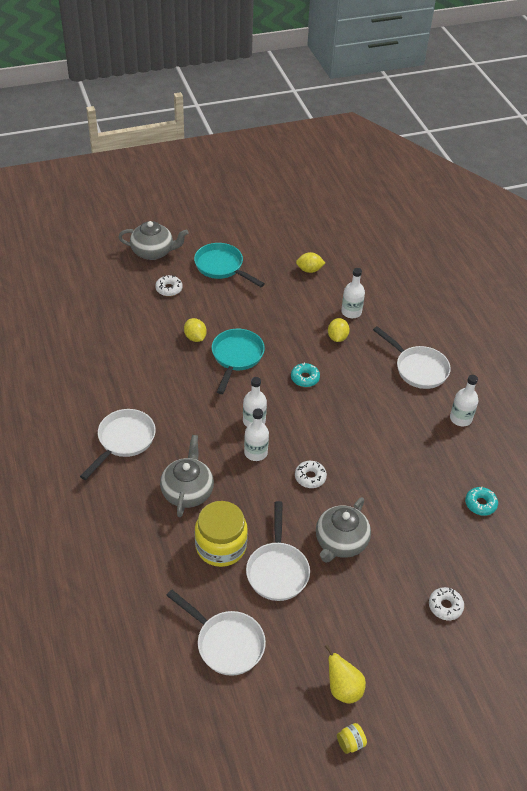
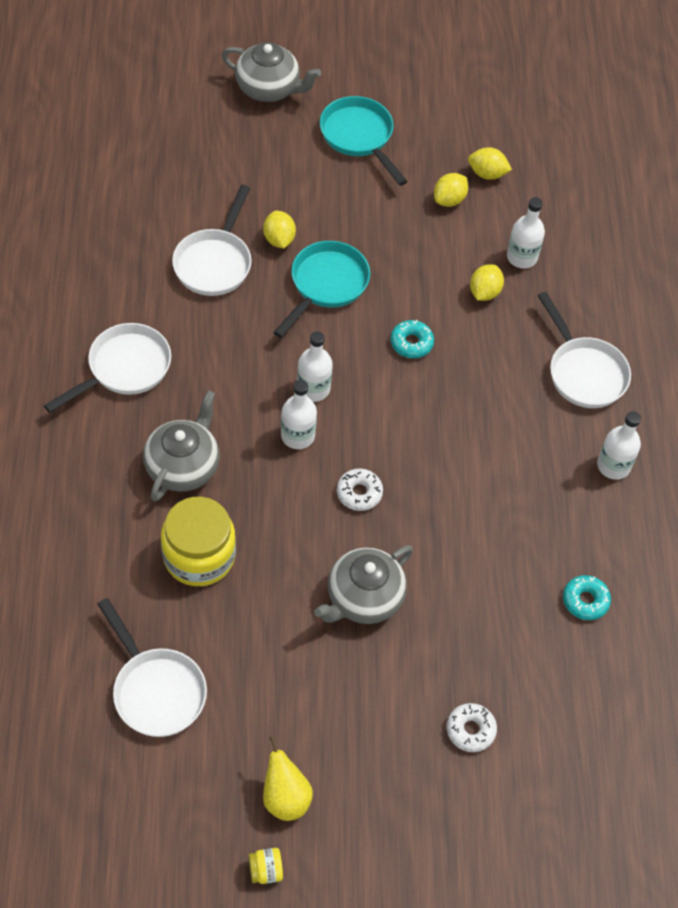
camera: 15 degrees right, 10 degrees up
white donut [155,275,183,296] -> none
white pan [246,501,310,601] -> white pan moved to [172,185,252,296]
none -> yellow lemon [434,173,468,207]

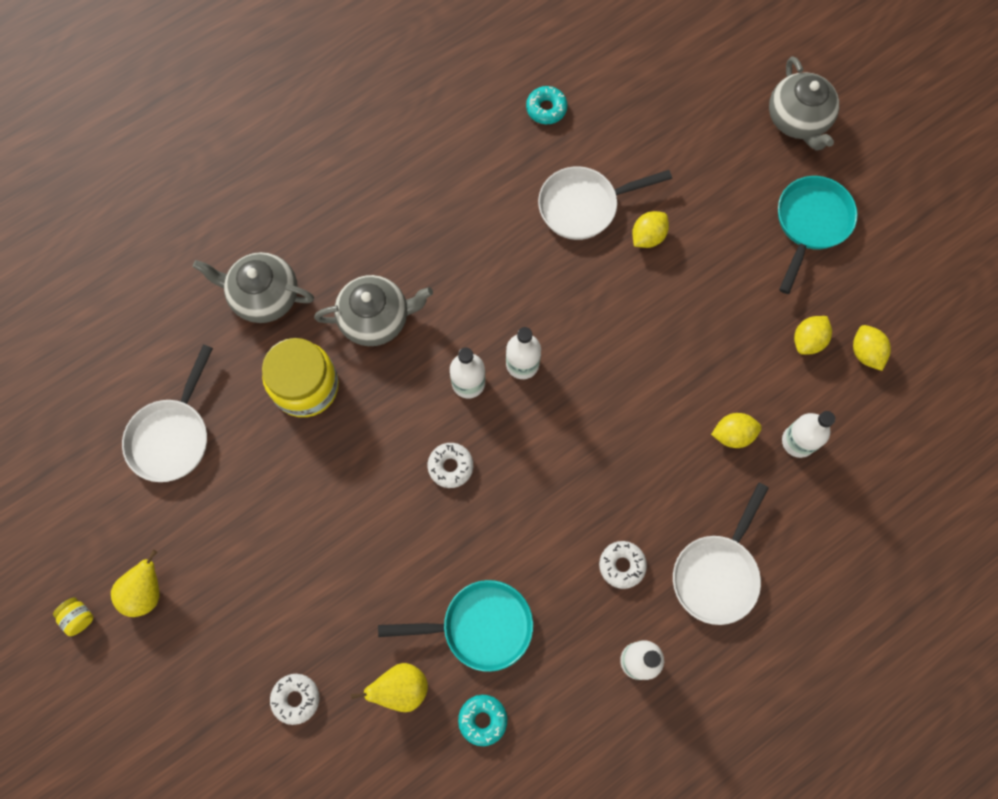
camera: 60 degrees right, 15 degrees up
white pan [44,323,171,413] -> none
turquoise pan [273,241,370,338] -> turquoise pan moved to [378,580,533,672]
grey teapot [314,545,413,624] -> grey teapot moved to [193,252,314,323]
turquoise donut [391,320,434,358] -> turquoise donut moved to [526,86,568,124]
yellow lemon [434,173,468,207] -> yellow lemon turned 60 degrees counterclockwise [794,316,832,355]
none -> yellow pear [351,663,428,712]
none -> white donut [599,541,647,589]

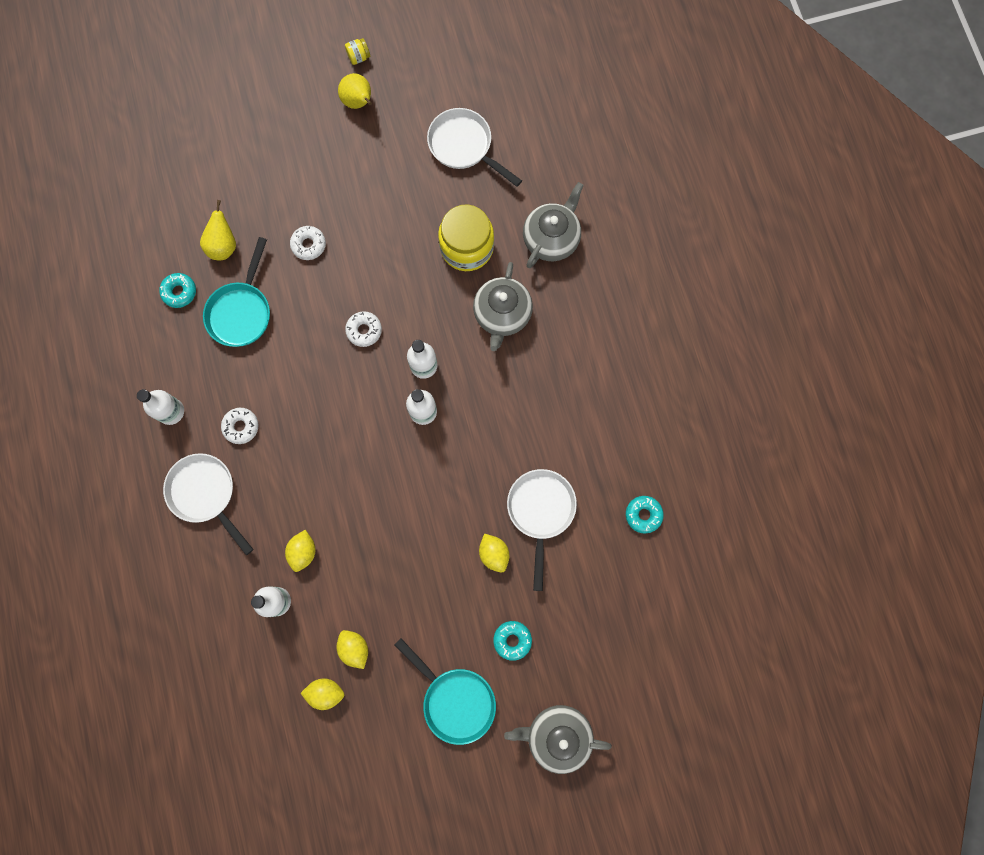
camera: 110 degrees right, 5 degrees up
white donut [270,674,319,725] -> white donut moved to [290,226,326,260]
none -> turquoise donut [493,621,532,661]

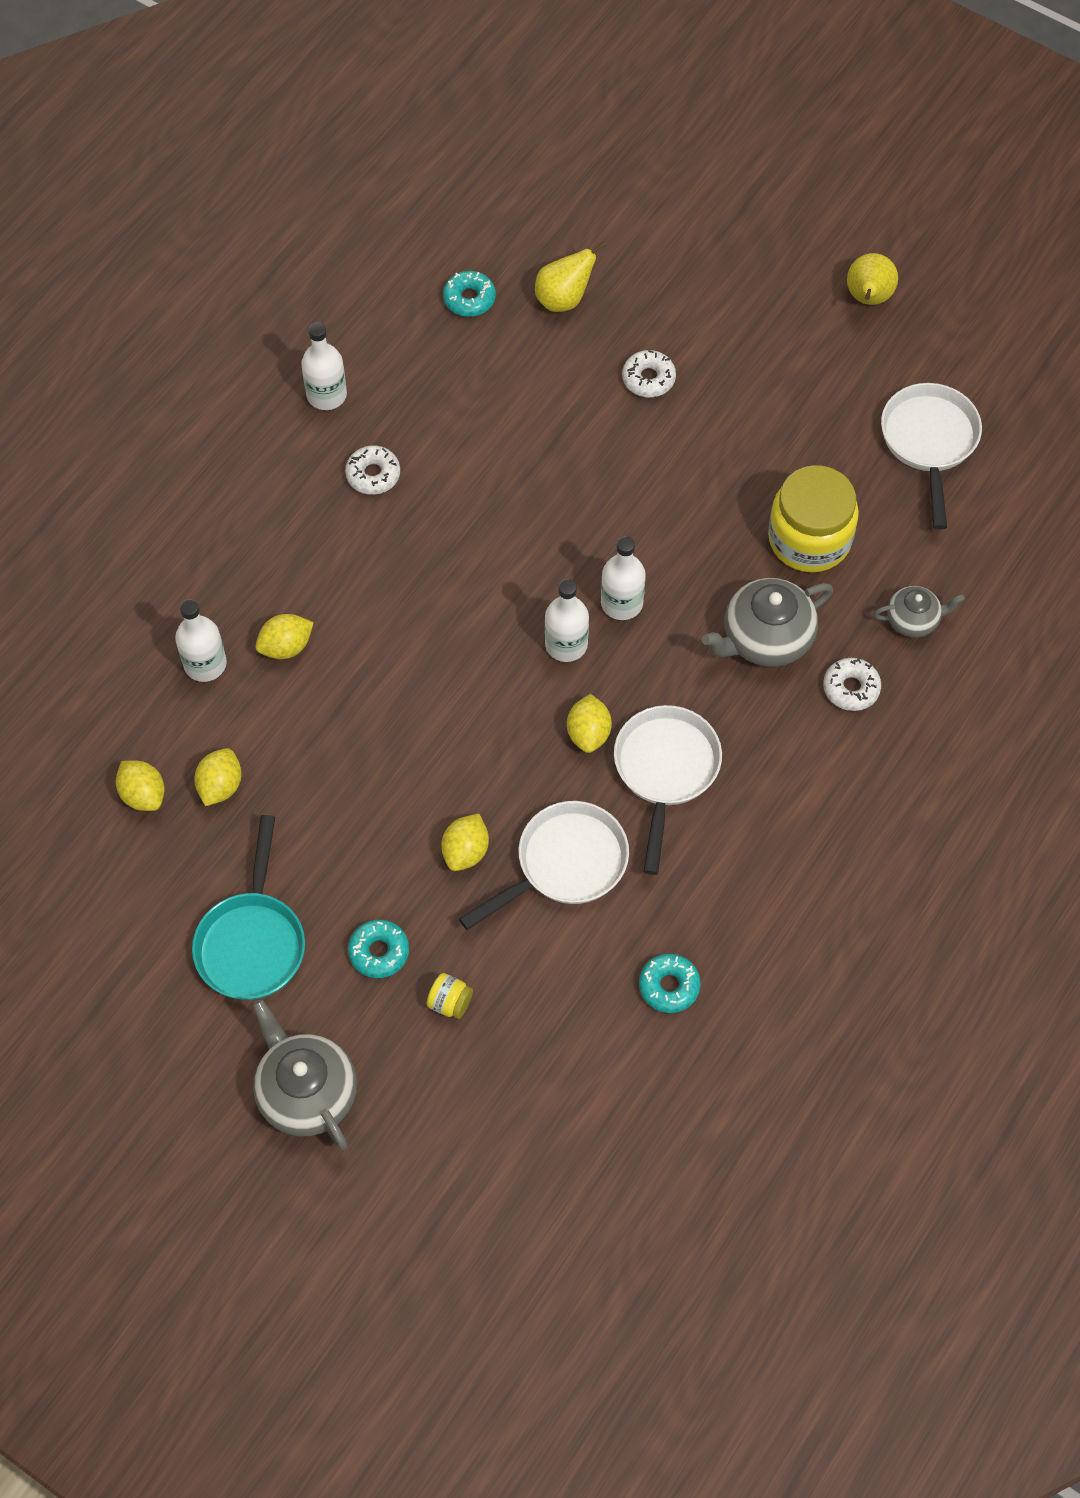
camera: 50 degrees right, 15 degrees down
white pan [163,453,253,555] -> white pan moved to [614,705,722,875]
turquoise pan [203,237,270,347] -> none
yellow jar [345,38,370,65] -> yellow jar moved to [427,973,473,1019]
white donut [345,311,382,347] -> white donut moved to [823,658,881,711]
grey teapot [523,182,584,268] -> grey teapot [874,586,965,637], size x0.59
none -> yellow lemon [567,694,612,753]

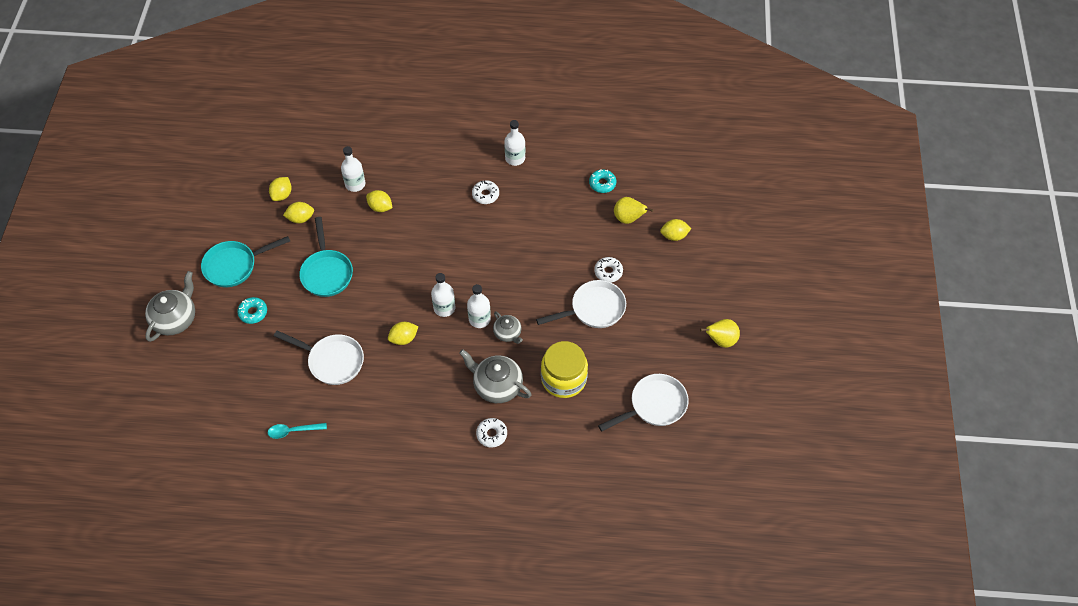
camera: 60 degrees right, 5 degrees down
yellow jar [427,973,473,1019] -> none
yellow lemon [441,814,489,871] -> yellow lemon moved to [660,219,692,241]
white pan [614,705,722,875] -> white pan moved to [536,280,626,328]
turquoise donut [639,954,700,1013] -> turquoise spoon [268,423,327,439]
grey teapot [874,586,965,637] -> grey teapot moved to [493,311,523,344]
none -> turquoise pan [299,217,353,297]

